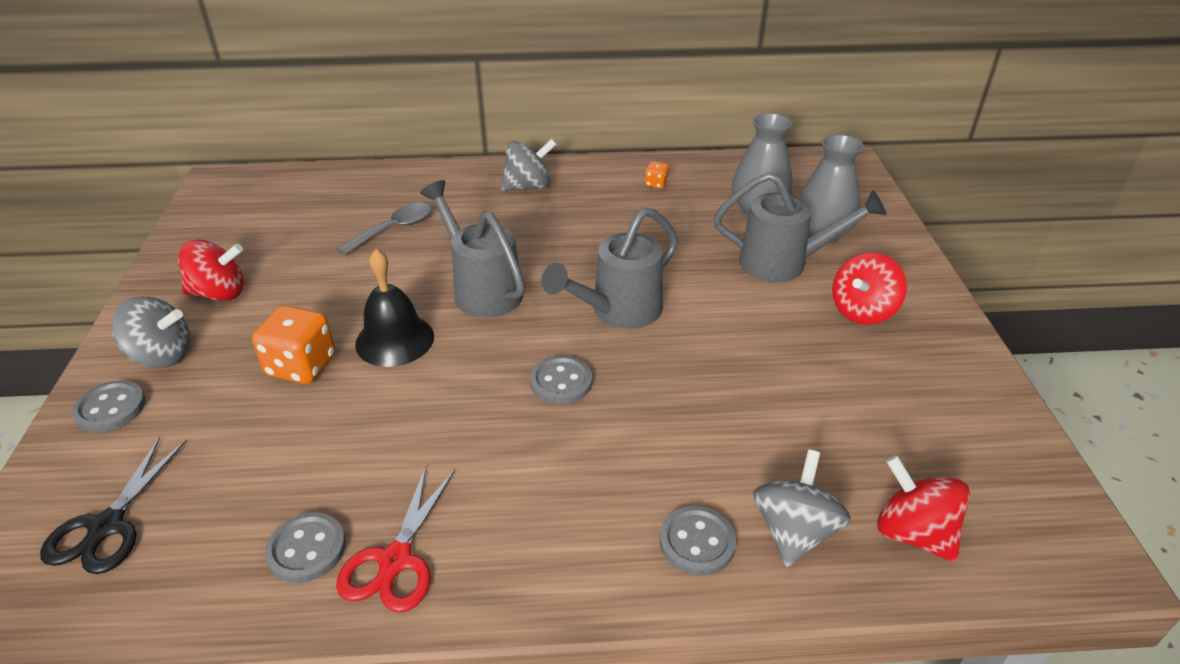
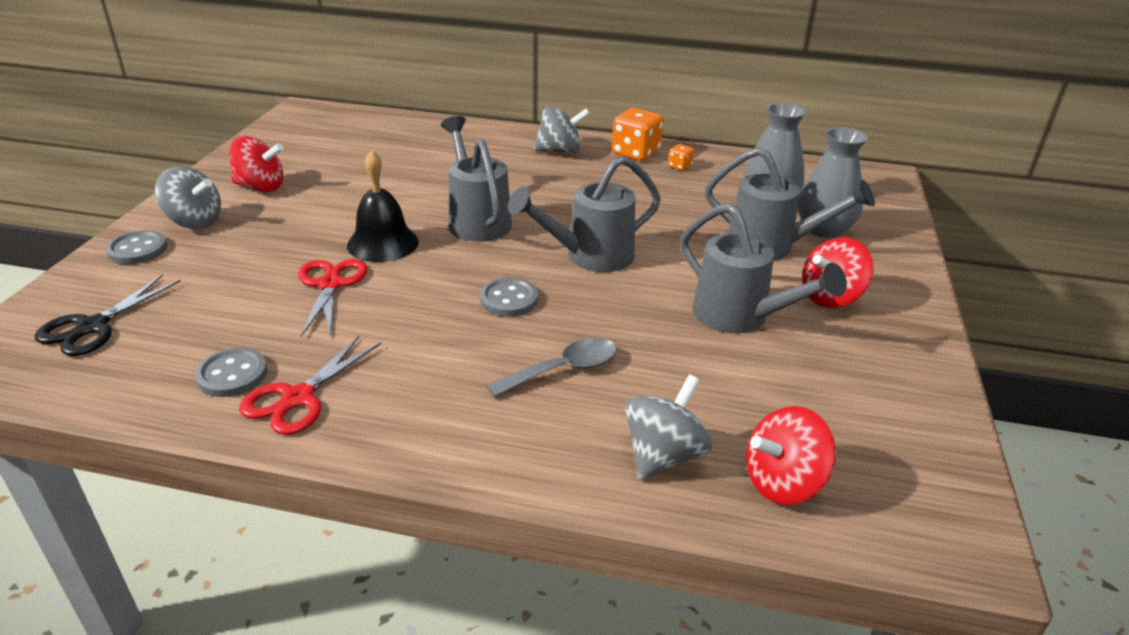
camera: 15 degrees right, 5 degrees down
orange dice [252,305,335,384] -> orange dice moved to [612,108,663,161]
grey spoon [337,203,432,255] -> grey spoon moved to [486,338,617,397]
grey button [660,506,736,576] -> none
red spinning top [877,455,970,562] -> red spinning top turned 90 degrees counterclockwise [746,406,836,505]
none -> red scissors [298,259,368,336]
none -> grey watering can [680,203,847,333]

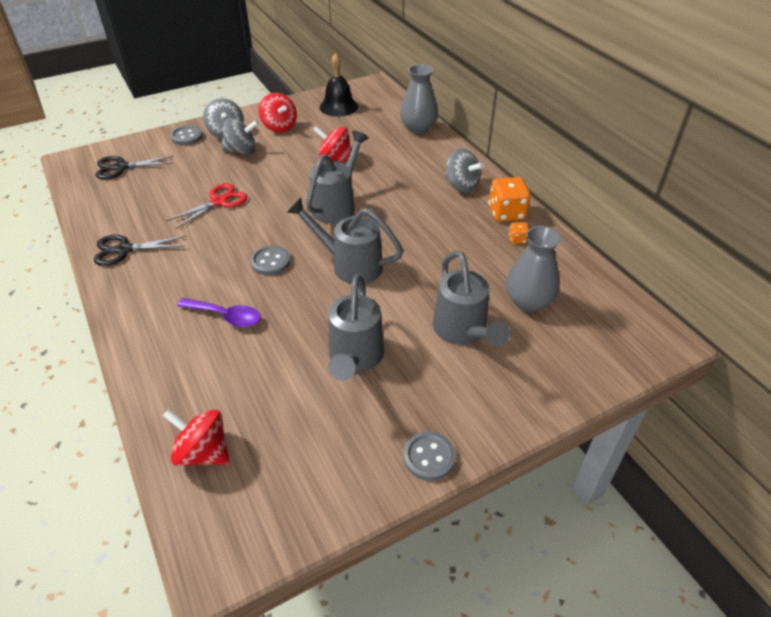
camera: 50 degrees right, 10 degrees up
grey button [195,347,268,397] -> grey button moved to [403,432,456,481]
red scissors [239,335,381,435] -> black scissors [94,235,186,266]
black bell [347,150,419,262] -> black bell moved to [320,53,358,117]
grey spoon [486,338,617,397] -> purple spoon [177,298,261,327]
grey spinning top [625,374,712,480] -> grey spinning top moved to [221,118,259,154]
grey vase [798,127,868,238] -> grey vase moved to [400,64,438,134]
red spinning top [802,237,874,308] -> red spinning top moved to [313,126,351,162]

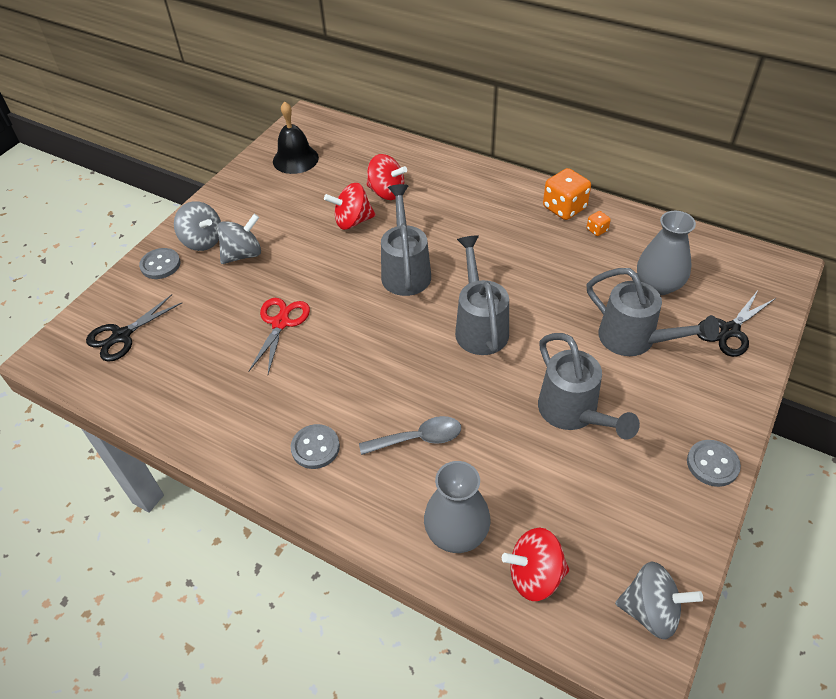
camera: 30 degrees left, 5 degrees up
black scissors [94,235,186,266] -> black scissors moved to [697,290,776,357]
purple spoon [177,298,261,327] -> grey spoon [359,416,461,455]
grey button [250,246,290,275] -> grey button moved to [291,424,340,469]
red spinning top [259,93,297,133] -> red spinning top moved to [366,154,407,200]
grey watering can [286,197,403,284] -> grey watering can turned 90 degrees clockwise [455,235,509,355]
grey vase [400,64,438,134] -> grey vase moved to [424,461,491,553]
grey spinning top [445,148,484,193] -> grey spinning top moved to [615,561,703,639]

